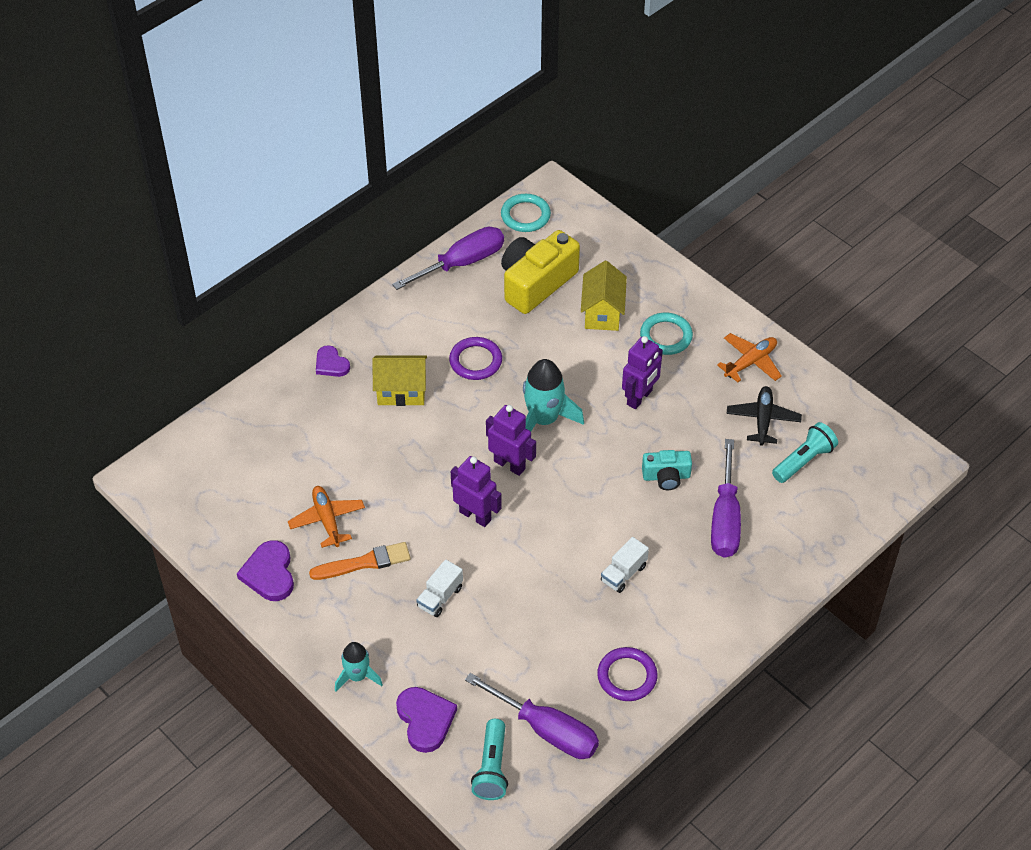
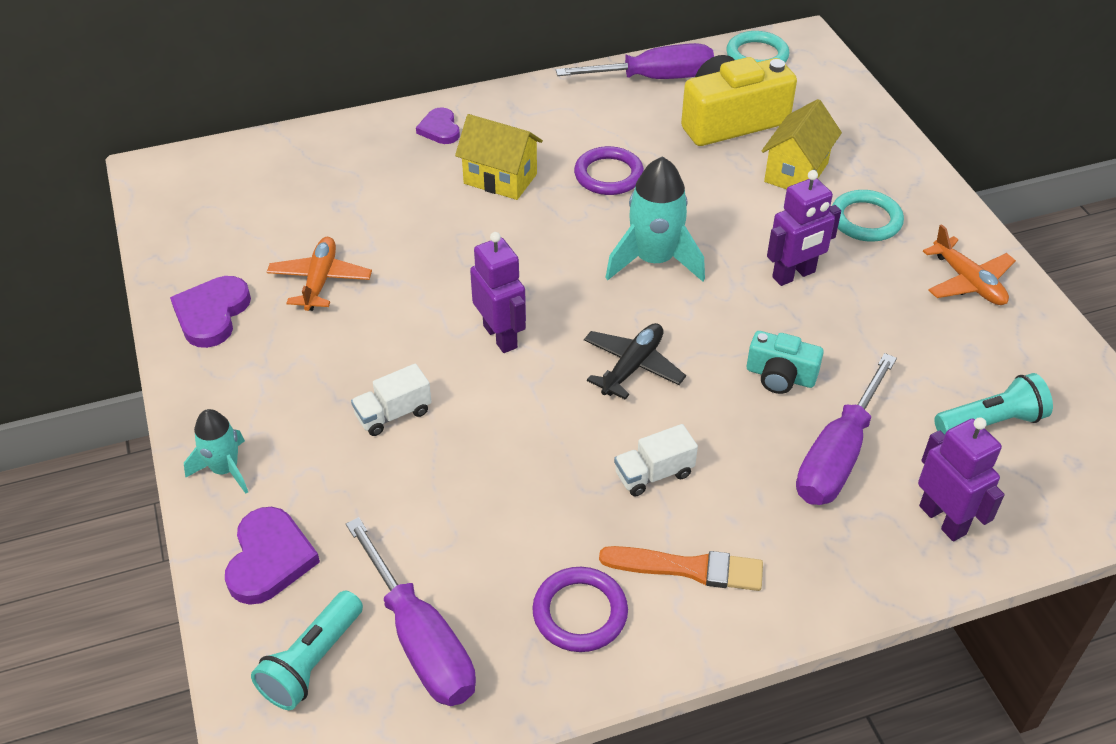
camera: 25 degrees right, 5 degrees down
orange brush [309,542,411,580] -> orange brush moved to [599,546,763,591]
purple robot [486,405,536,476] -> purple robot moved to [918,417,1005,541]
orange plane [717,333,782,383] -> orange plane turned 75 degrees clockwise [923,224,1016,305]
black plane [726,386,802,446] -> black plane moved to [584,323,686,400]

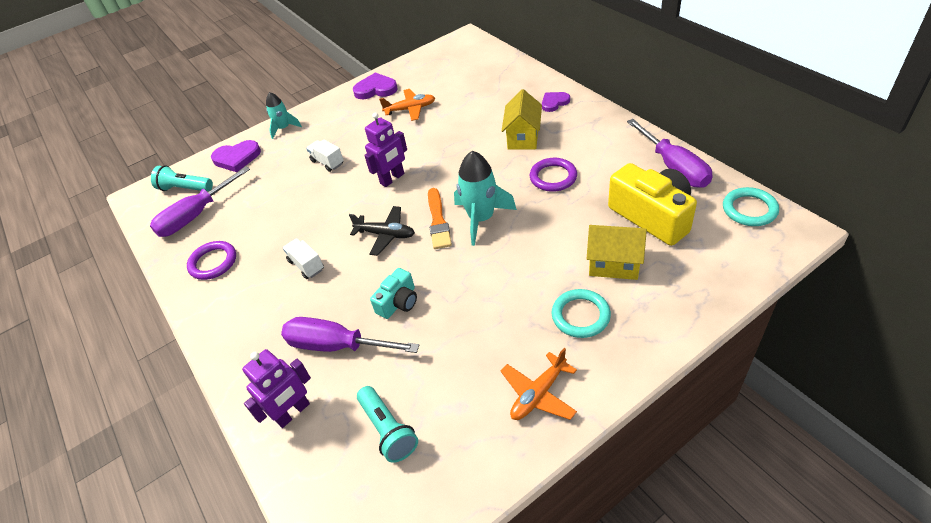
camera: 80 degrees right, 0 degrees up
orange brush [599,546,763,591] -> orange brush moved to [428,188,452,249]
turquoise camera [747,331,824,394] -> turquoise camera turned 150 degrees counterclockwise [370,268,417,319]
purple robot [767,170,841,286] -> none

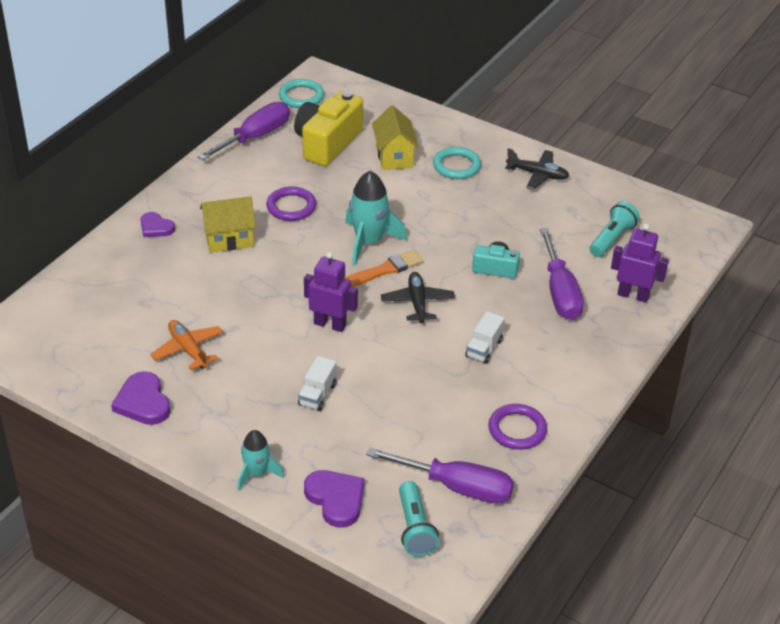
camera: 120 degrees left, 5 degrees down
orange plane [500,348,577,420] -> black plane [505,148,569,190]

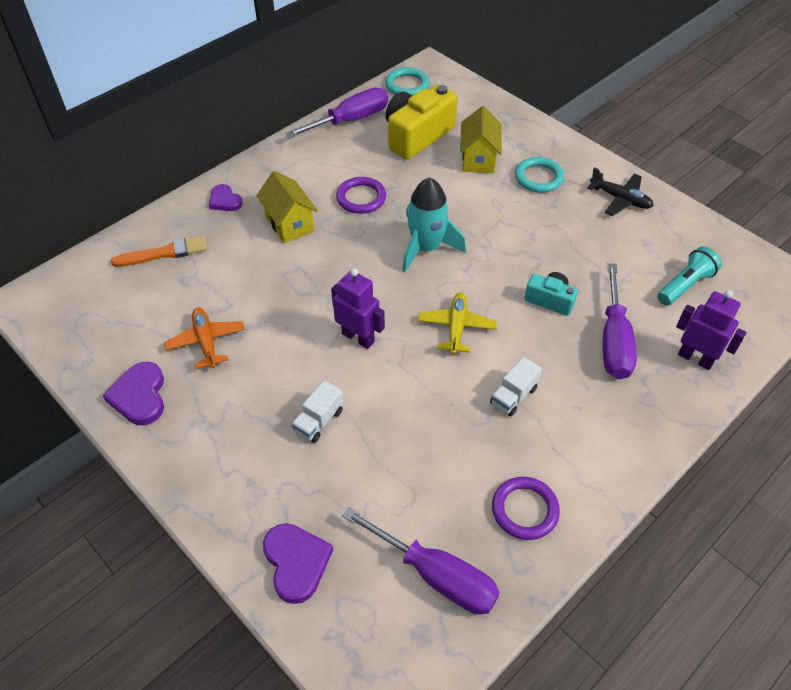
camera: 15 degrees right, 10 degrees up
yellow house [200,196,256,253] -> yellow house turned 60 degrees clockwise [256,171,318,243]
turquoise rocket [237,430,284,490] -> none
orange brush [344,250,424,287] -> orange brush moved to [111,236,207,267]
black plane [381,272,455,323] -> yellow plane [418,293,497,354]
turquoise flashlight [399,481,439,557] -> none

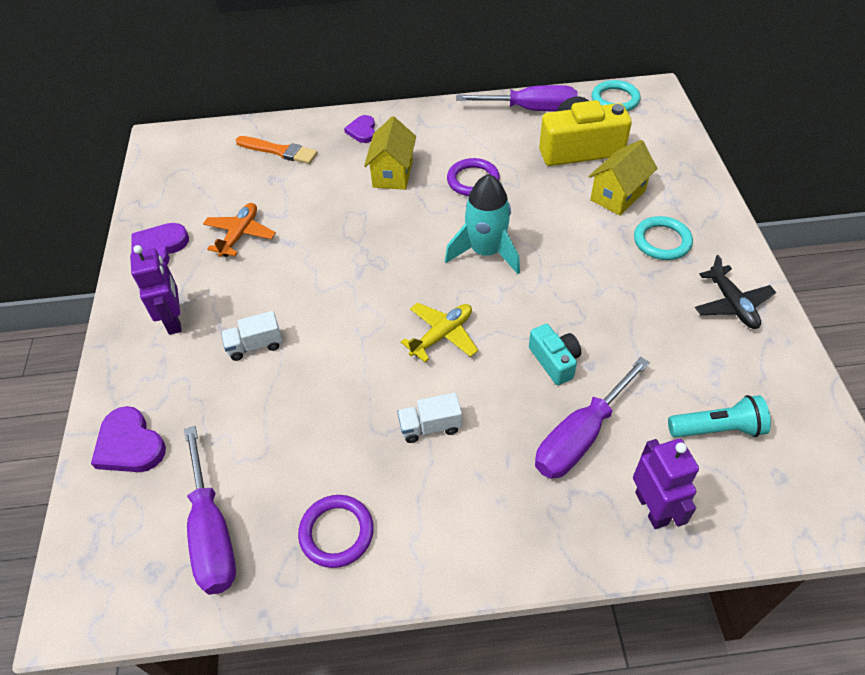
camera: 40 degrees right, 0 degrees up
purple heart [263,523,333,604] -> purple heart turned 120 degrees clockwise [91,406,166,472]
purple robot [331,268,385,349] -> purple robot moved to [130,245,182,335]

